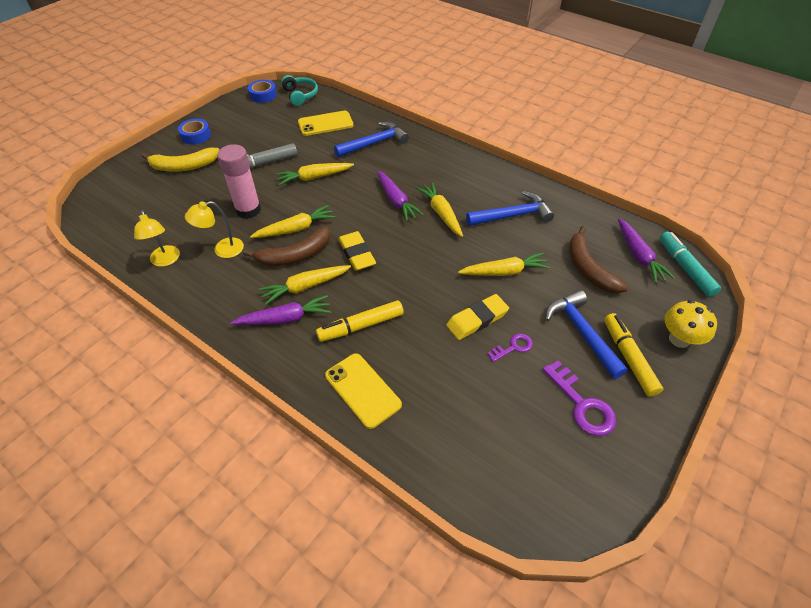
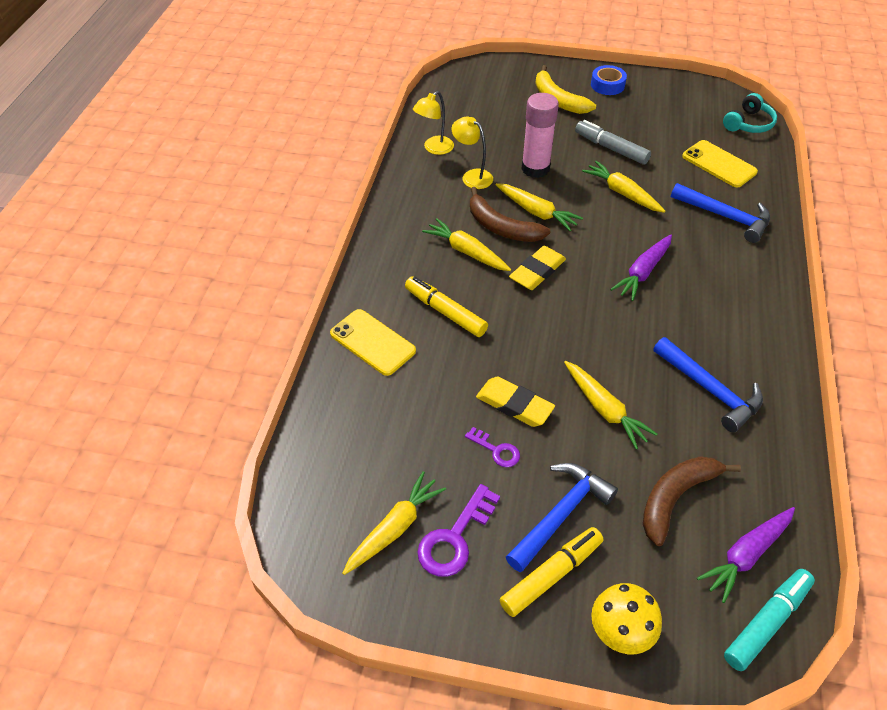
camera: 65 degrees right, 0 degrees up
purple carrot [231,295,332,325] -> none
blue tape [248,80,277,103] -> none
yellow phone [325,353,402,429] -> yellow phone turned 75 degrees counterclockwise [330,309,416,376]
yellow carrot [416,182,463,237] -> yellow carrot moved to [342,471,446,575]

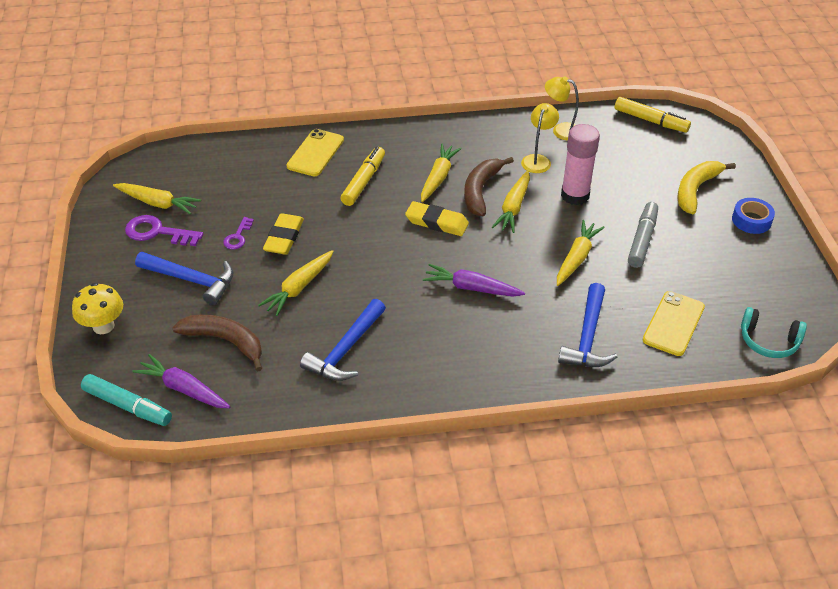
camera: 70 degrees right, 5 degrees down
yellow marker [500,527,603,617] -> yellow marker moved to [614,97,691,133]

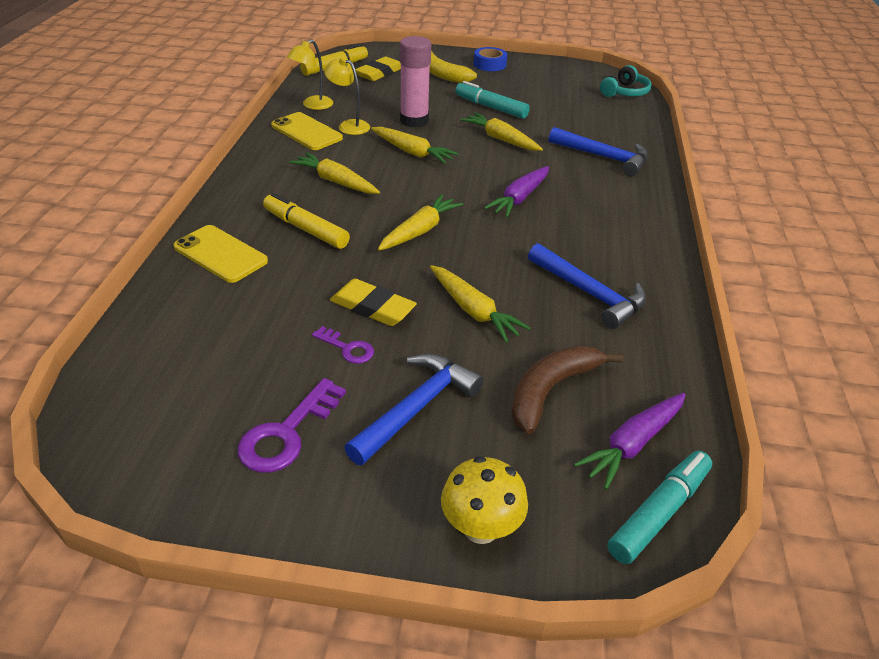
camera: 75 degrees left, 5 degrees down
yellow carrot [113,183,201,215] -> yellow carrot moved to [378,194,463,251]
yellow eraser [405,201,469,236] -> yellow eraser moved to [355,57,401,81]
brown banana [464,157,514,216] -> none
grey marker [628,202,658,268] -> turquoise marker [455,81,530,119]
yellow phone [643,291,705,356] -> yellow phone moved to [271,112,343,150]

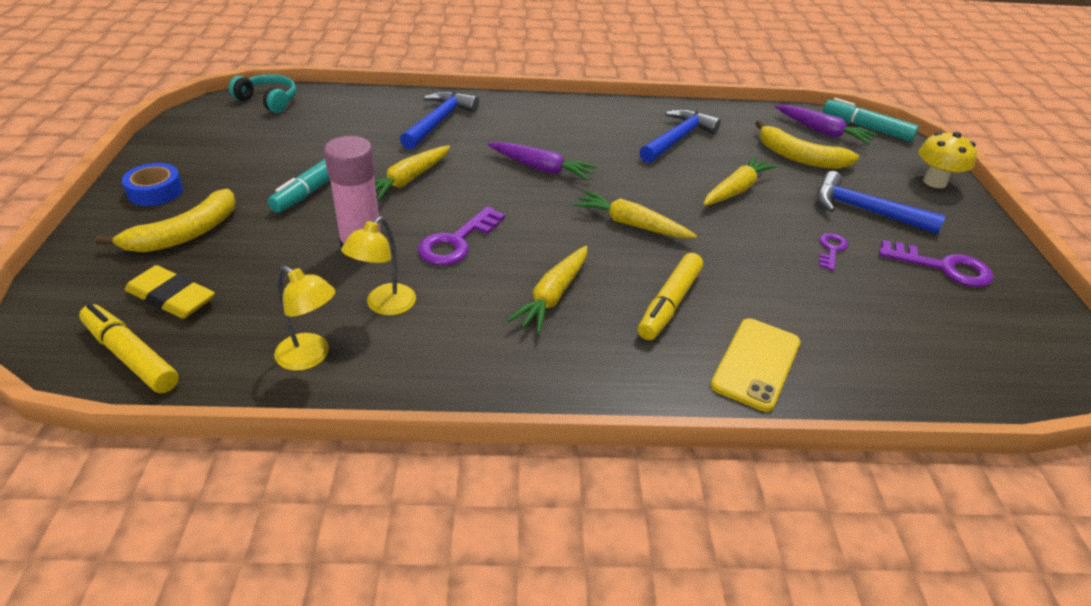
camera: 100 degrees left, 0 degrees up
yellow phone [271,112,343,150] -> none
yellow eraser [330,279,417,326] -> none
yellow carrot [371,127,459,164] -> purple key [418,206,505,266]
brown banana [512,345,624,434] -> yellow banana [755,120,859,169]

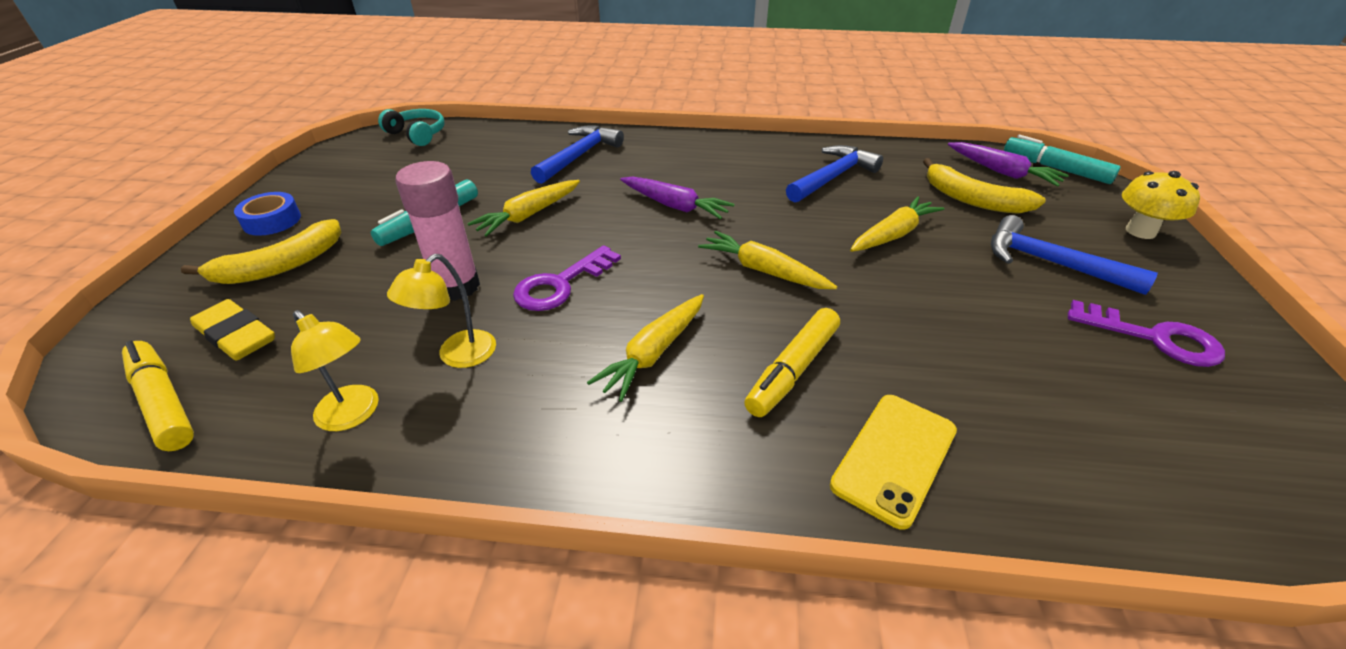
camera: 10 degrees right, 0 degrees up
purple key [819,233,848,271] -> none

